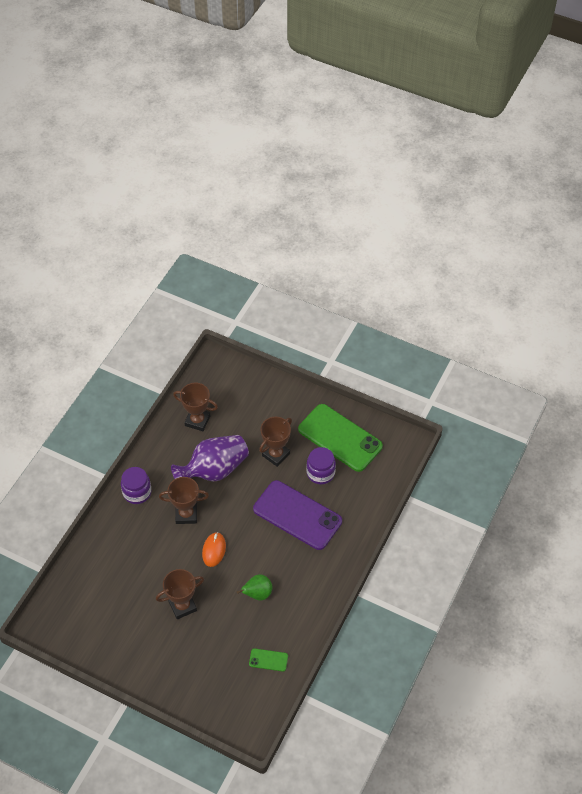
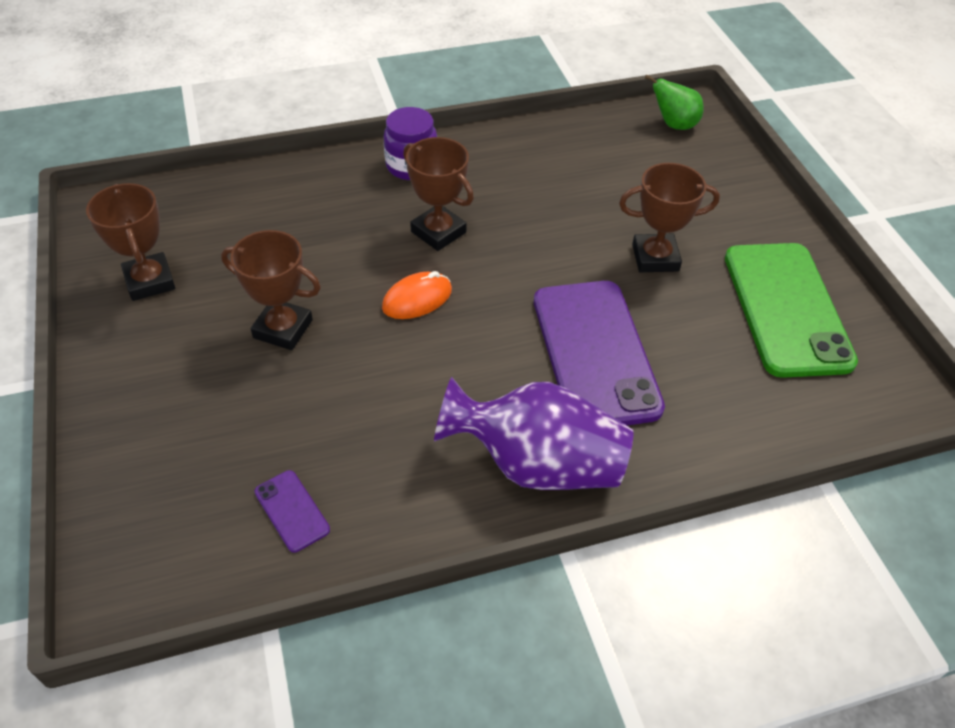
camera: 45 degrees right, 5 degrees down
purple vase [171,435,249,481] -> purple vase moved to [434,377,634,490]
brown trophy [173,383,218,431] -> brown trophy moved to [86,183,175,301]
green pear [237,574,272,601] -> green pear moved to [645,75,704,130]
green phone [249,648,288,672] -> purple phone [254,470,330,552]
purple jar [306,447,336,484] -> none

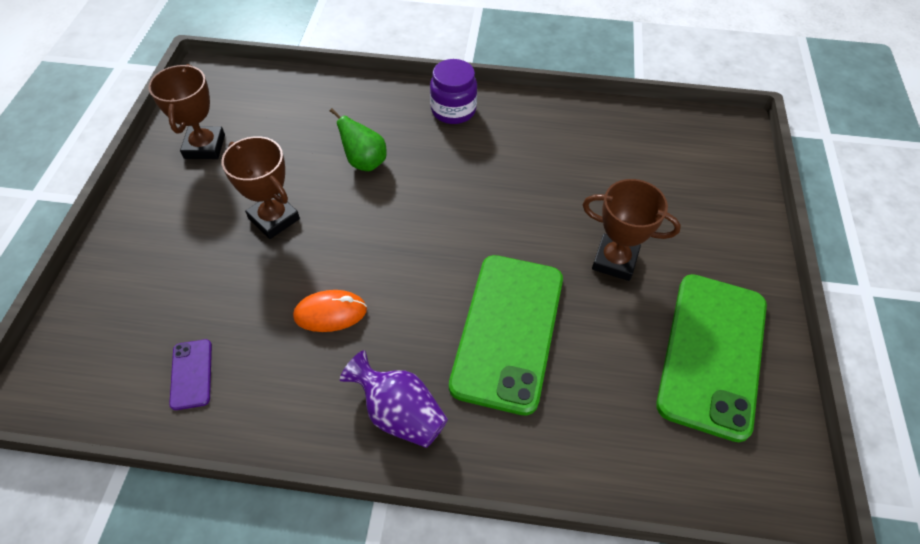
camera: 25 degrees right, 5 degrees up
orange mouse [382,271,452,319] -> orange mouse moved to [293,290,367,332]
brown trophy [403,137,474,251] -> none
purple vase [434,377,634,490] -> purple vase [340,350,448,448], size x0.65
purple phone [534,281,665,425] -> green phone [449,255,563,416]
green pear [645,75,704,130] -> green pear moved to [330,108,387,171]

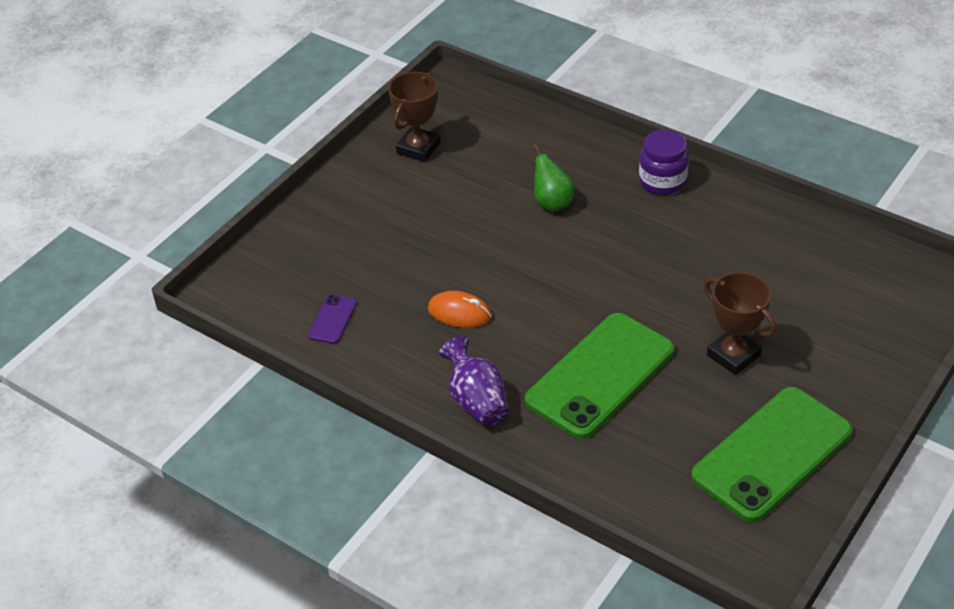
camera: 30 degrees right, 10 degrees down
brown trophy [221,136,300,239] -> none

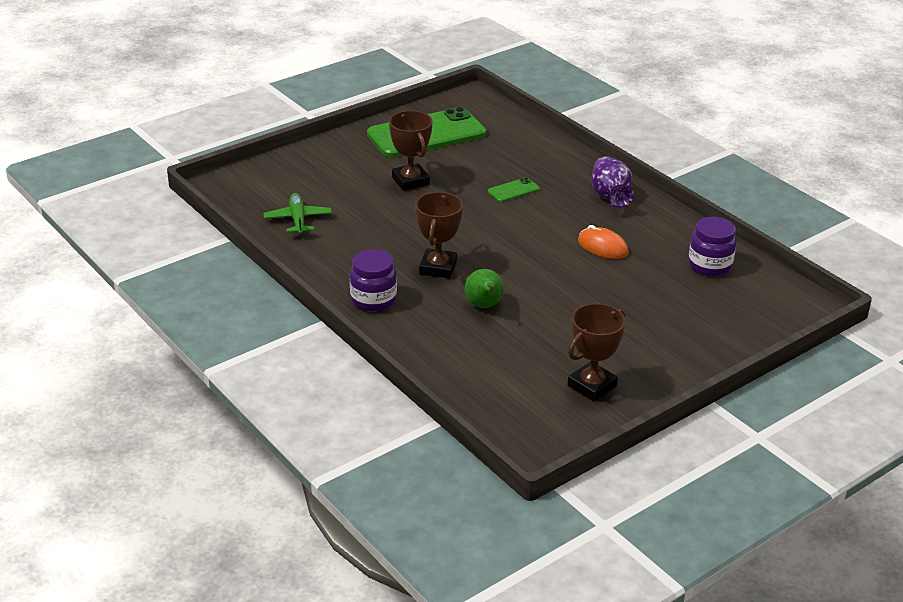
camera: 165 degrees left, 10 degrees down
purple phone [308,294,357,344] -> purple jar [688,217,737,276]
green phone [525,313,674,439] -> green phone [488,177,540,202], size x0.41
none -> green plane [263,193,332,235]
none -> brown trophy [415,192,463,279]

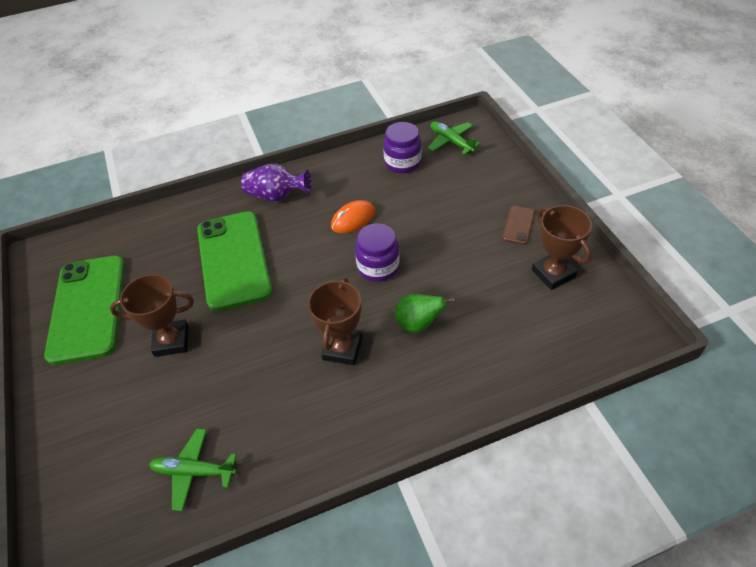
camera: 70 degrees left, 15 degrees up
purple jar [350,249,397,312] -> purple jar moved to [355,223,400,282]
brown trophy [415,192,463,279] -> brown trophy turned 75 degrees clockwise [308,278,363,365]
green phone [488,177,540,202] -> green phone [197,211,272,311], size x2.41
none -> green plane [428,121,481,155]
none -> brown phone [502,206,535,245]

